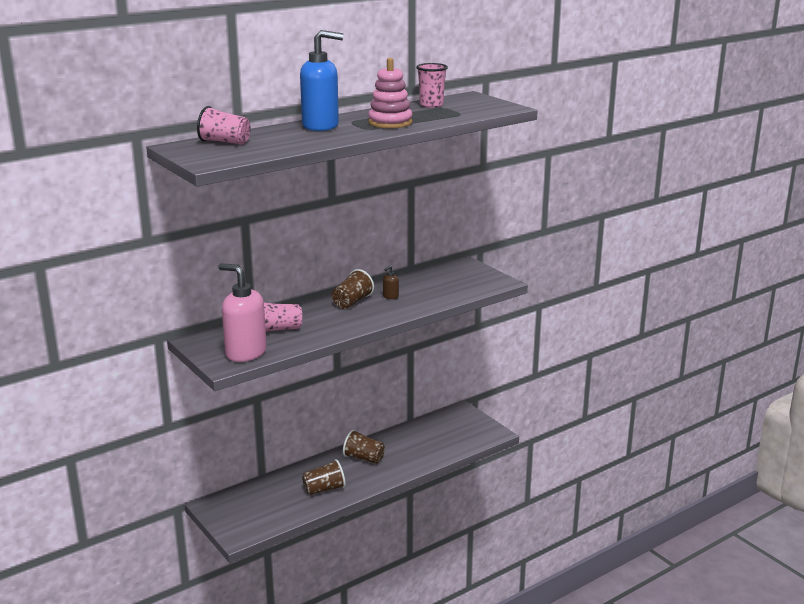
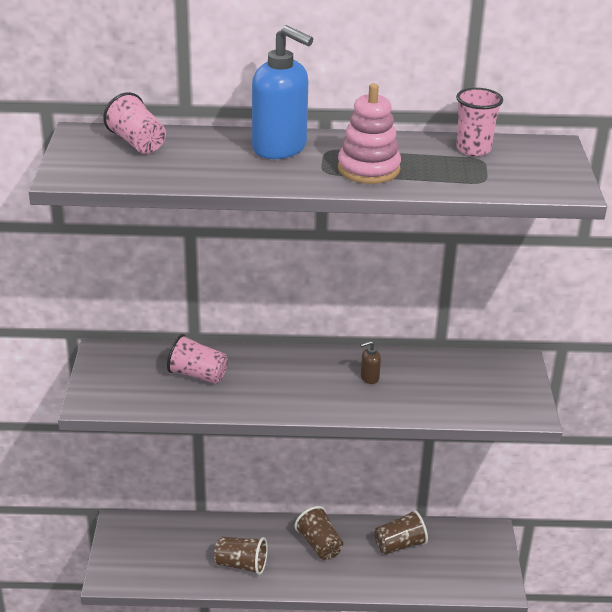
camera: 35 degrees right, 10 degrees up
pink soap dispenser [218,263,267,362] -> none
brown cup [332,269,374,309] -> brown cup moved to [374,510,428,554]

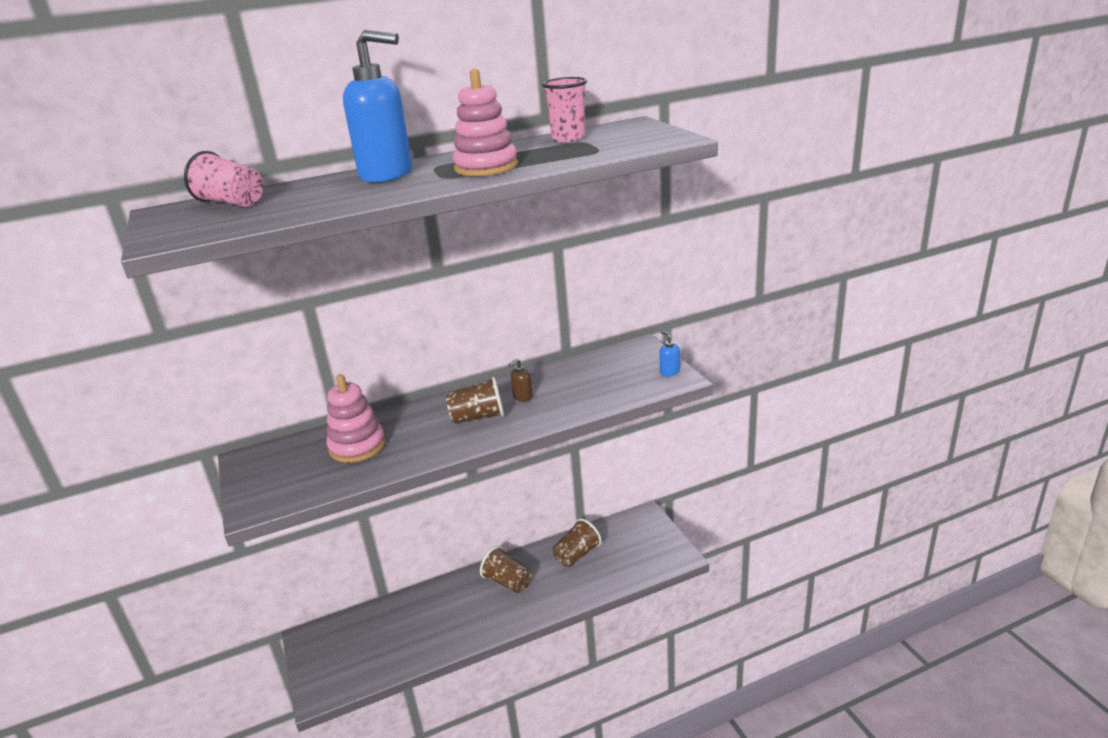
camera: 20 degrees left, 5 degrees down
pink cup [167,334,228,384] -> pink stacking toy [326,374,385,463]
brown cup [214,536,268,575] -> brown cup moved to [446,377,504,424]
none -> blue soap dispenser [659,331,680,377]

